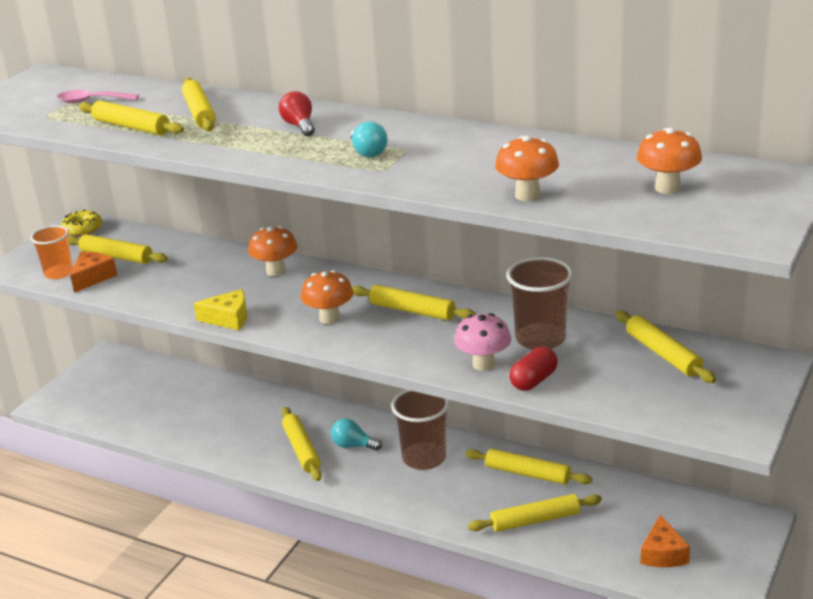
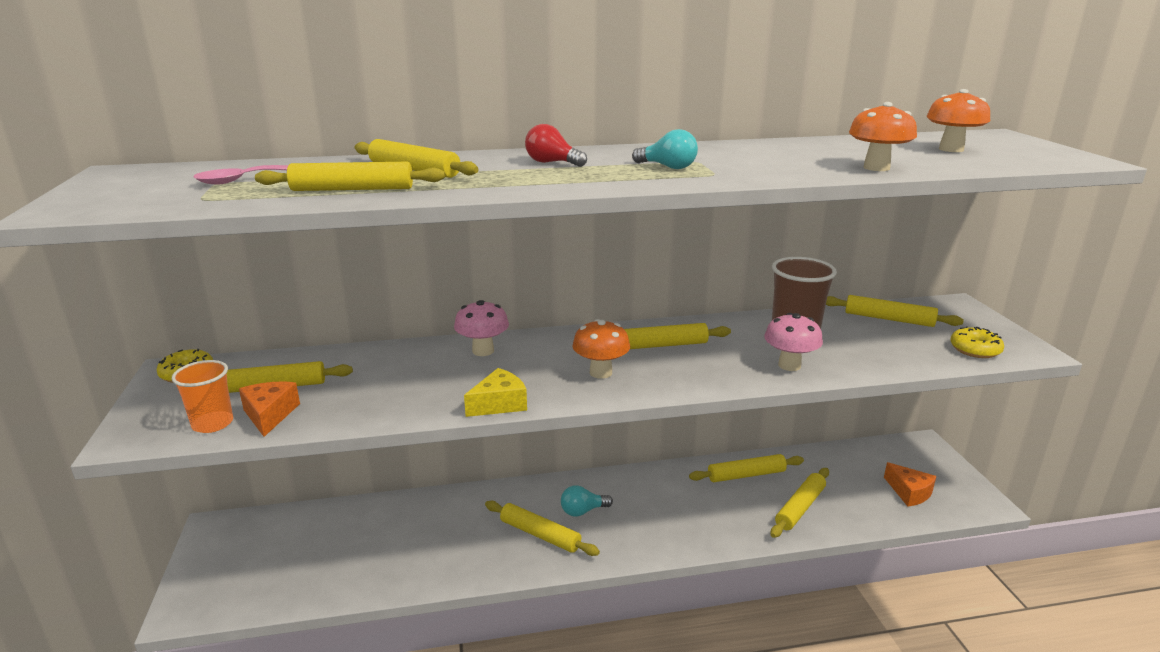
camera: 40 degrees left, 5 degrees down
orange mushroom [248,226,298,276] -> pink mushroom [454,300,509,356]
brown cup [391,390,449,470] -> none
red capsule [509,347,558,391] -> none
none -> yellow donut [950,326,1004,358]

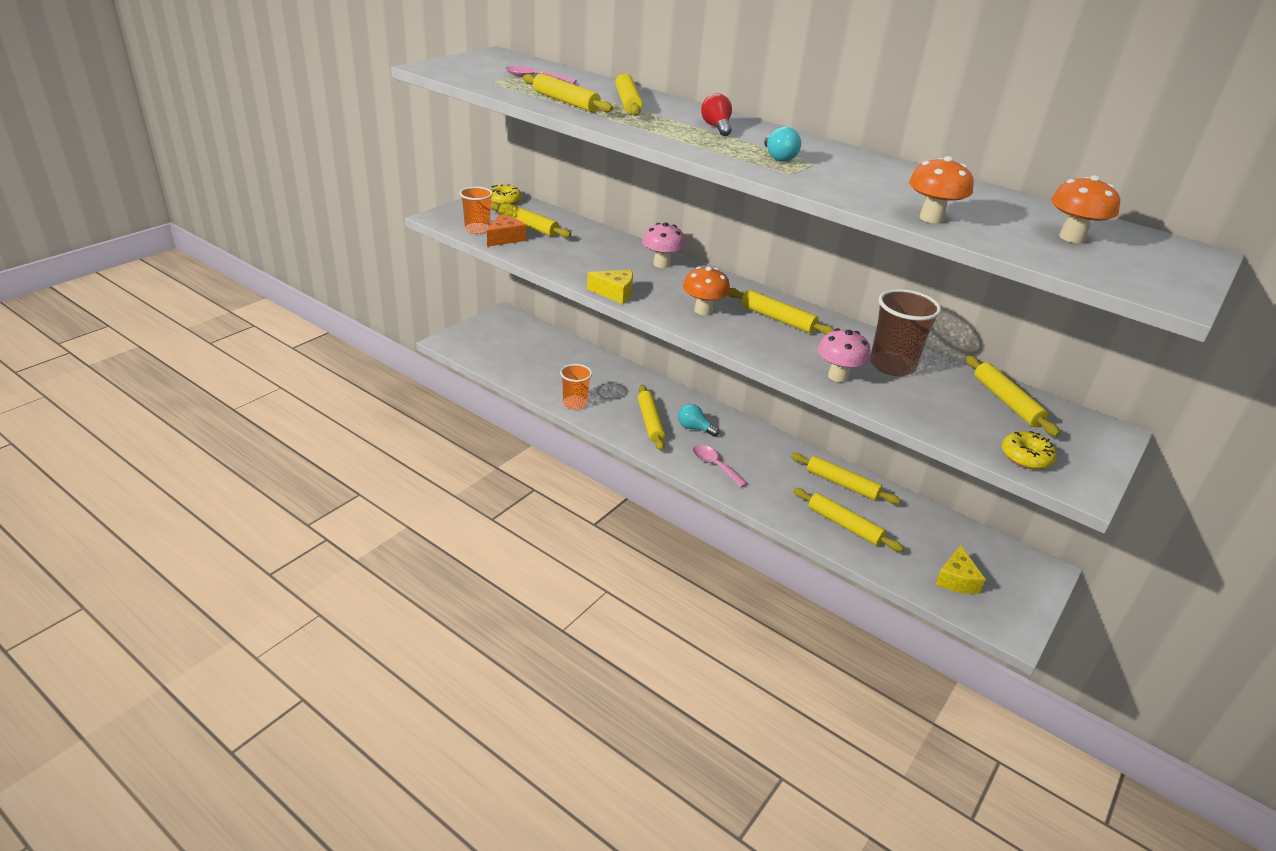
camera: 45 degrees right, 10 degrees up
yellow rolling pin [770,468,829,538] -> yellow rolling pin turned 45 degrees clockwise [793,488,904,552]
orange cheese [884,462,936,507] -> yellow cheese [935,545,986,594]
none -> orange cup [560,364,592,410]
none -> pink spoon [693,445,747,487]

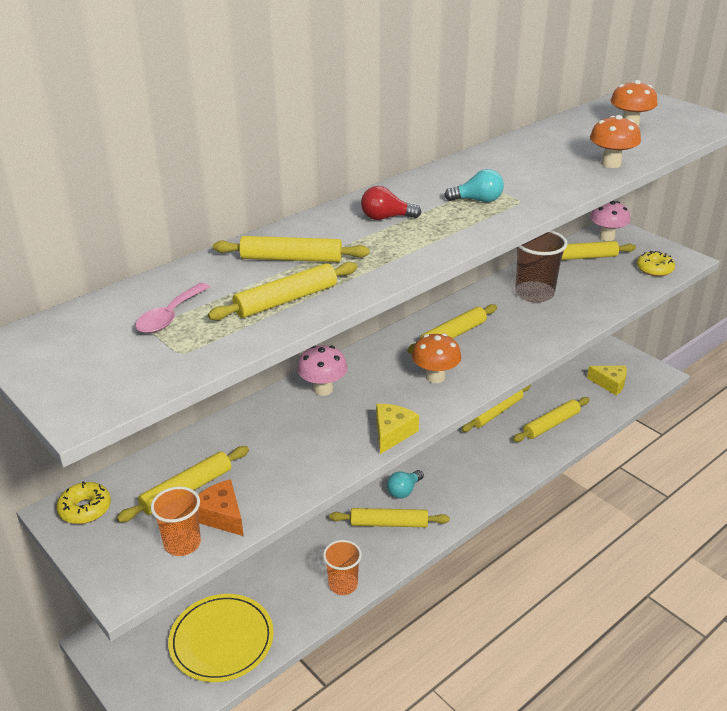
camera: 75 degrees left, 0 degrees up
pink spoon [693,445,747,487] -> none
pink mushroom [818,328,871,382] -> pink mushroom moved to [590,201,630,241]
none -> yellow plate [168,594,274,682]

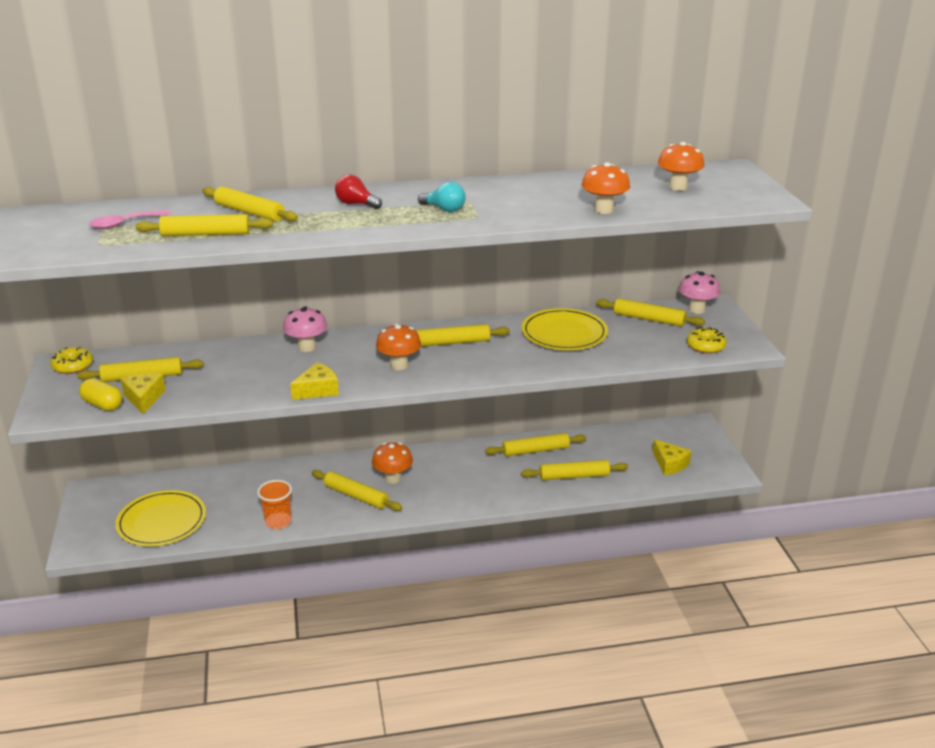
camera: 30 degrees right, 5 degrees down
orange cup [150,486,201,556] -> yellow capsule [79,378,122,411]
orange cheese [198,479,244,536] -> yellow cheese [121,373,166,414]
turquoise light bulb [387,470,424,498] -> orange mushroom [372,442,413,484]
brown cup [515,230,568,302] -> yellow plate [522,308,608,350]

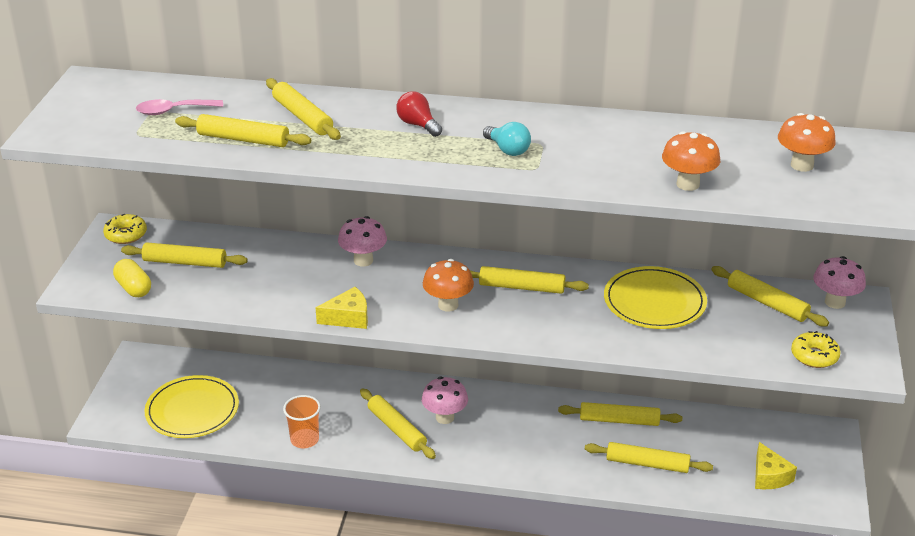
camera: 20 degrees right, 5 degrees up
yellow cheese [121,373,166,414] -> none
orange mushroom [372,442,413,484] -> pink mushroom [422,377,468,424]

